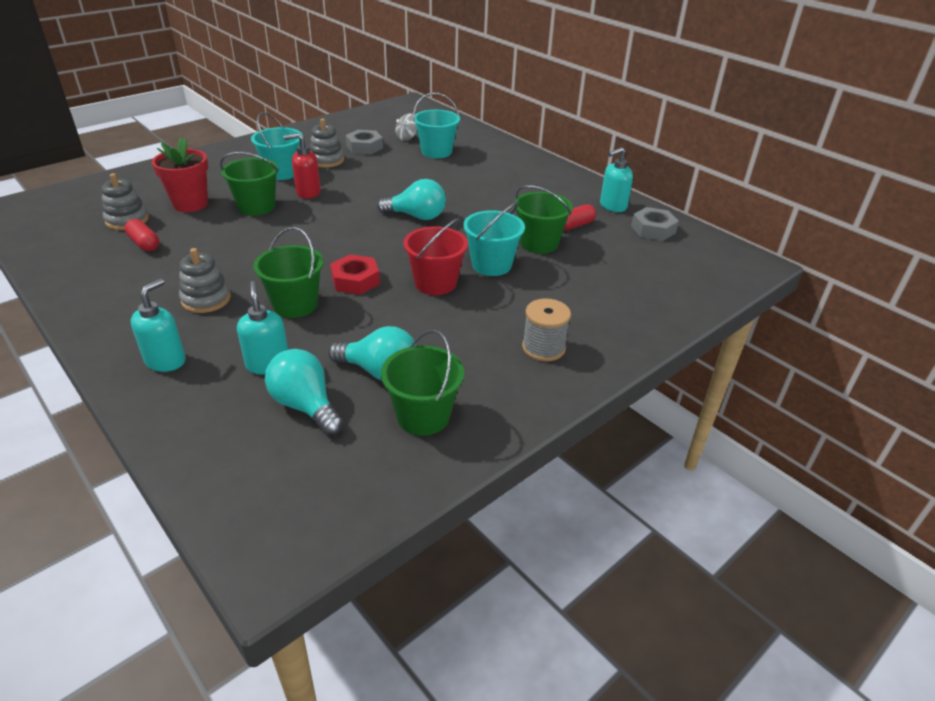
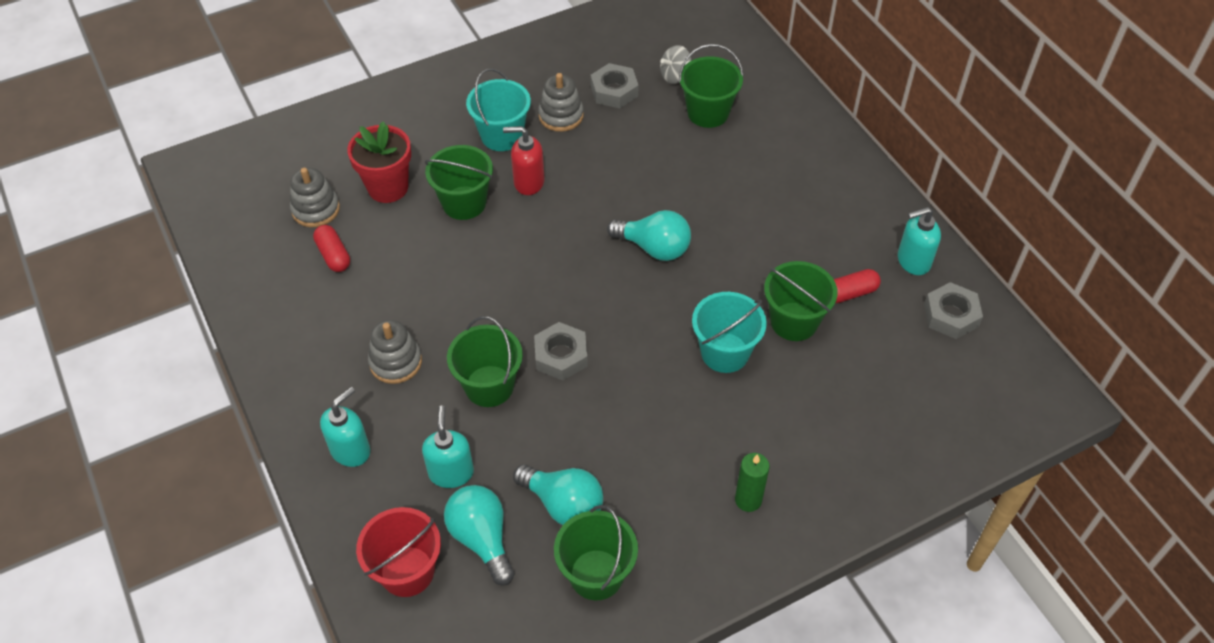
camera: 15 degrees right, 15 degrees up
red nut [330,254,380,295] -> grey nut [534,322,588,381]
red bucket [403,218,468,295] -> red bucket moved to [356,507,441,597]
turquoise bucket [413,92,460,158] -> green bucket [679,44,744,128]
grey spool [522,299,571,361] -> green candle [735,453,769,512]

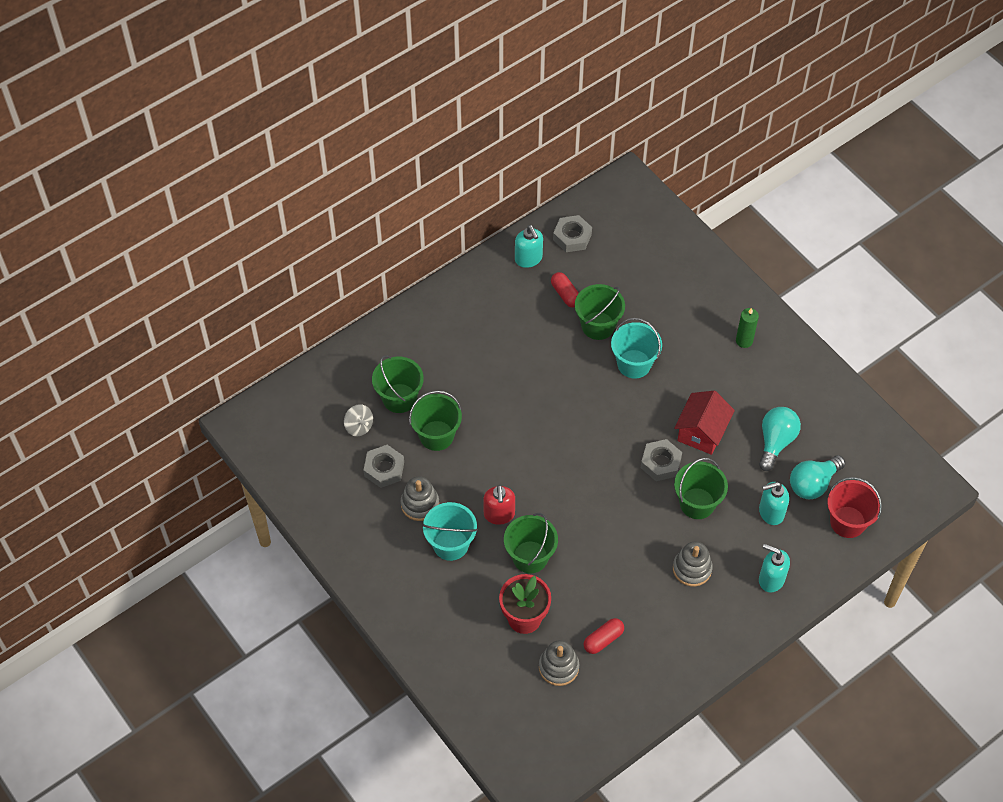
camera: 100 degrees left, 5 degrees up
green bucket [554,505,638,600] -> green bucket moved to [409,391,462,451]
turquoise light bulb [607,210,691,261] -> none
none -> red house [674,391,735,455]

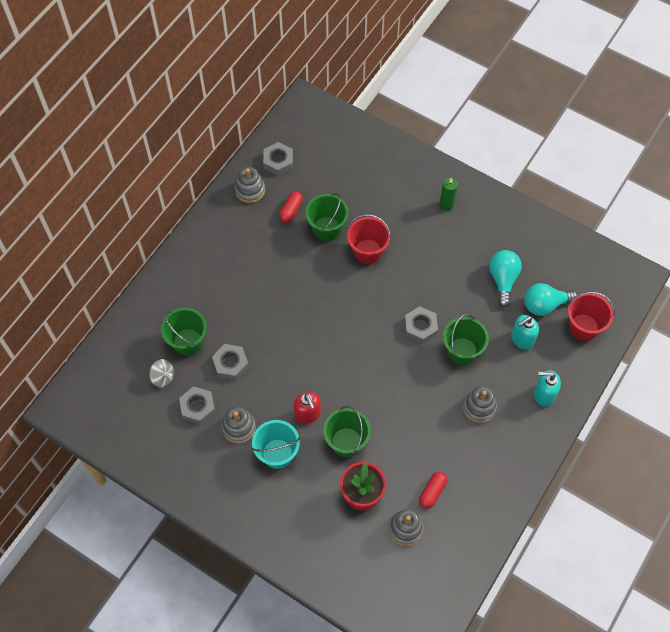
camera: 20 degrees left, 5 degrees up
green bucket [409,391,462,451] -> grey nut [212,344,249,380]
turquoise soap dispenser [515,225,543,268] -> grey stacking toy [235,167,265,203]
red capsule [551,272,579,307] -> red capsule turned 75 degrees clockwise [279,192,303,223]
turquoise bucket [611,318,662,379] -> red bucket [347,214,391,264]
red house [674,391,735,455] -> none
turquoise light bulb [790,455,845,500] -> turquoise light bulb turned 45 degrees clockwise [524,283,578,316]

